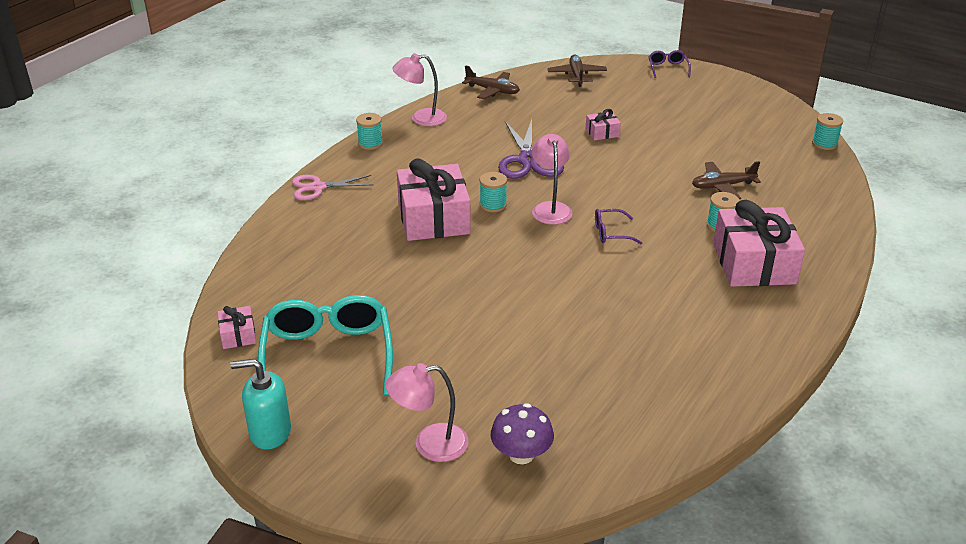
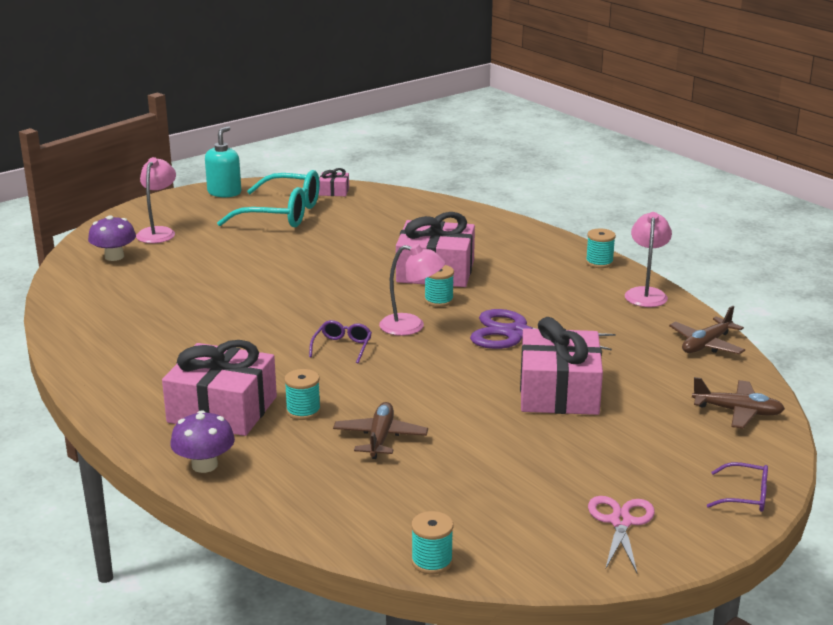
camera: 110 degrees right, 10 degrees down
pink scissors [292,175,373,200] -> pink scissors moved to [588,496,655,573]
pink gift [586,109,621,141] -> pink gift [520,317,603,415], size x2.23
none -> purple mushroom [170,410,235,473]

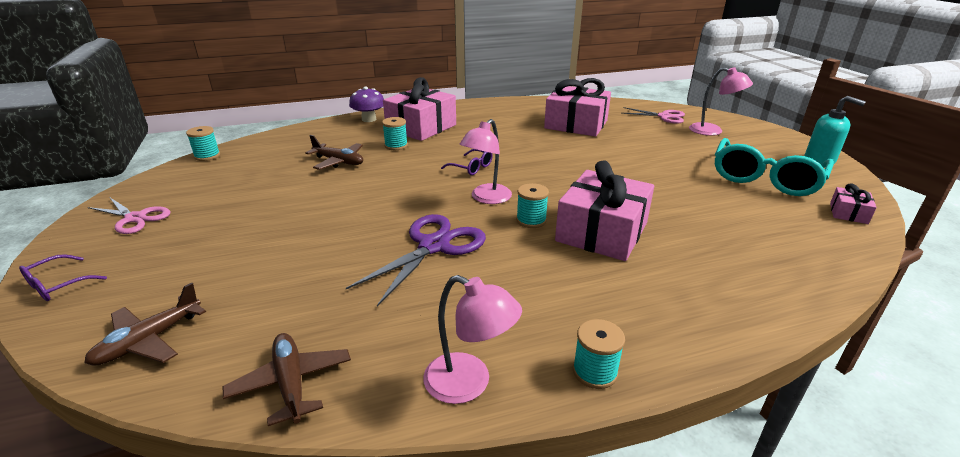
camera: 110 degrees right, 5 degrees up
purple mushroom [88,215,136,261] -> pink scissors [622,107,685,124]
pink gift [520,317,603,415] -> pink gift moved to [544,78,611,137]

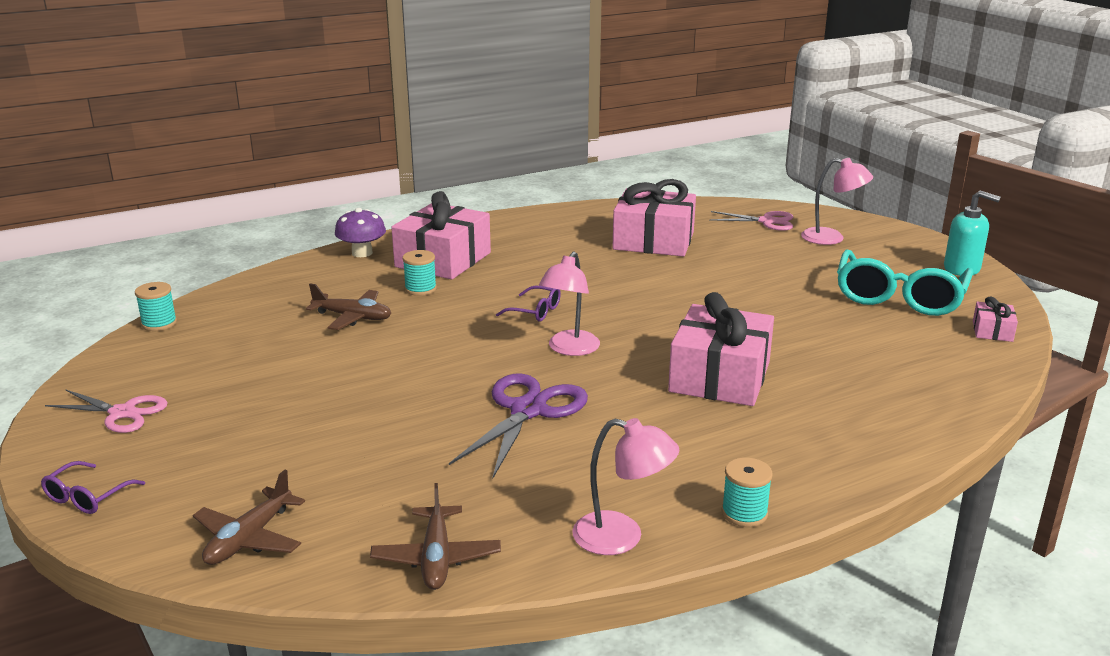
camera: 10 degrees left, 5 degrees down
brown plane [222,333,351,426] -> brown plane turned 150 degrees counterclockwise [370,483,501,590]
turquoise spool [516,183,549,228] -> none

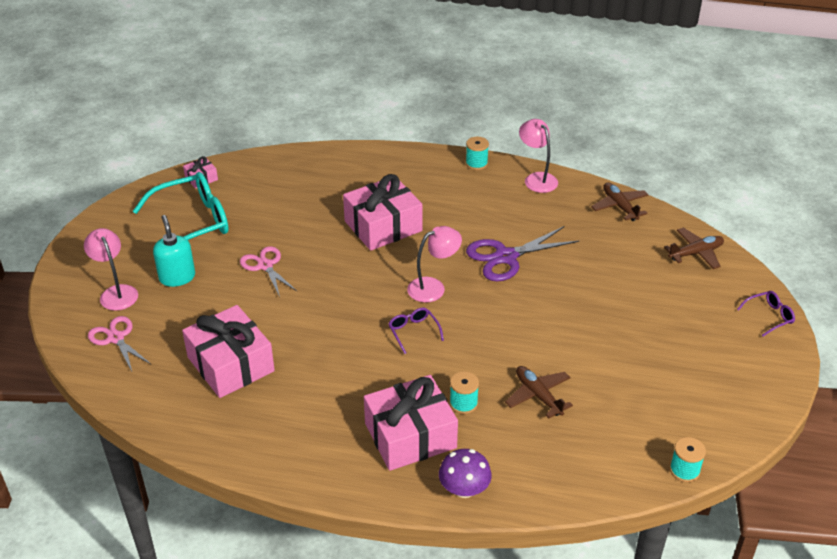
camera: 140 degrees left, 15 degrees up
pink scissors [45,389,168,433] -> pink scissors moved to [240,246,297,297]
brown plane [370,483,501,590] -> brown plane turned 60 degrees counterclockwise [591,182,648,221]
turquoise soap dispenser [944,191,1001,276] -> turquoise soap dispenser moved to [153,215,195,287]

